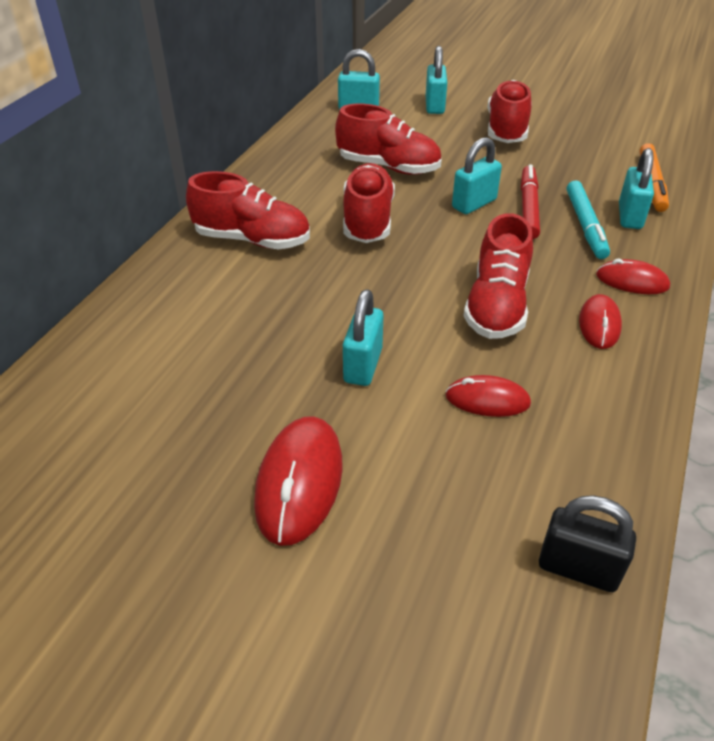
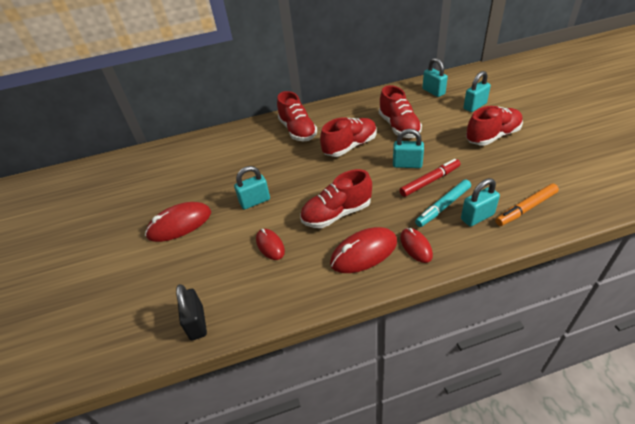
camera: 55 degrees right, 0 degrees up
red mouse [579,294,622,349] -> red mouse [330,227,397,273], size x1.64

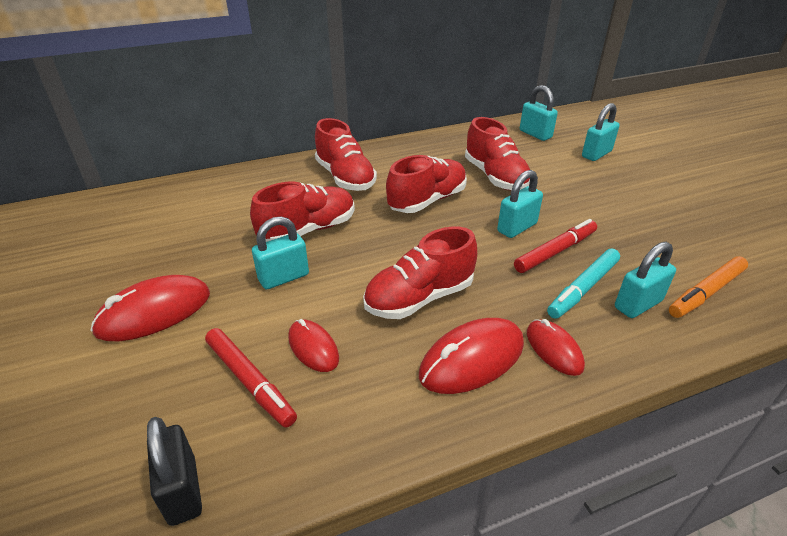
camera: 10 degrees left, 5 degrees down
turquoise padlock [393,129,424,168] -> turquoise padlock turned 45 degrees counterclockwise [497,170,543,238]
red shoe [466,106,523,145] -> red shoe moved to [250,181,355,242]
none -> red marker [205,328,297,428]

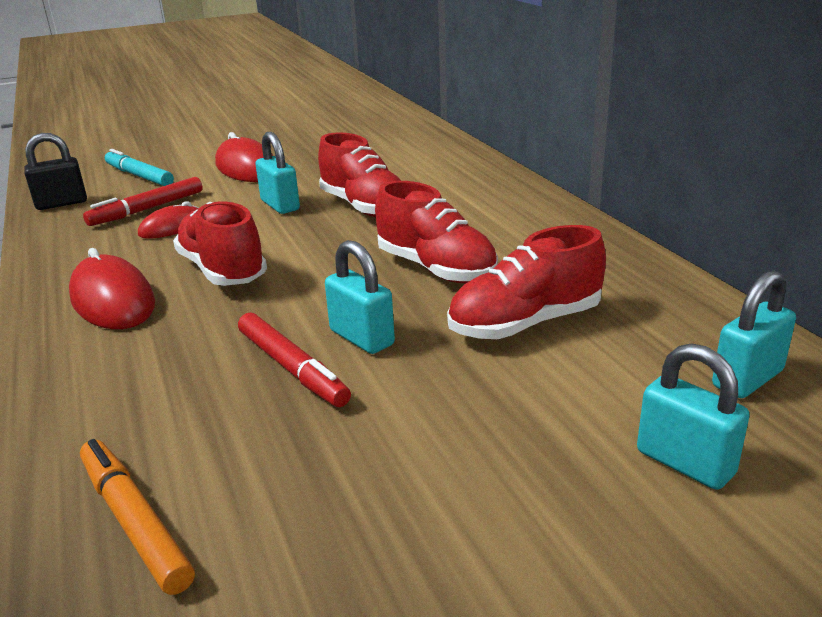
camera: 90 degrees right, 10 degrees down
red shoe [315,118,377,191] -> none
red mouse [527,319,585,376] -> none
turquoise marker [547,249,620,319] -> turquoise marker moved to [105,149,174,186]
turquoise padlock [615,242,676,318] -> none

